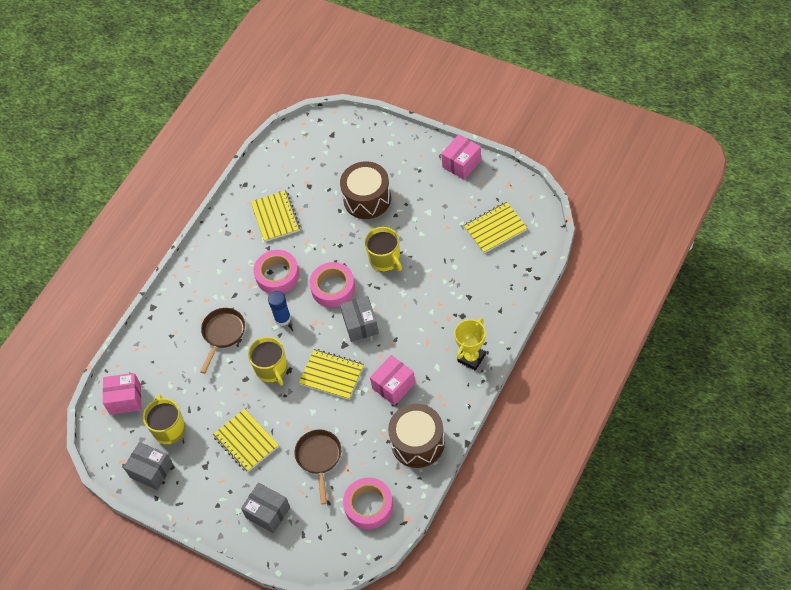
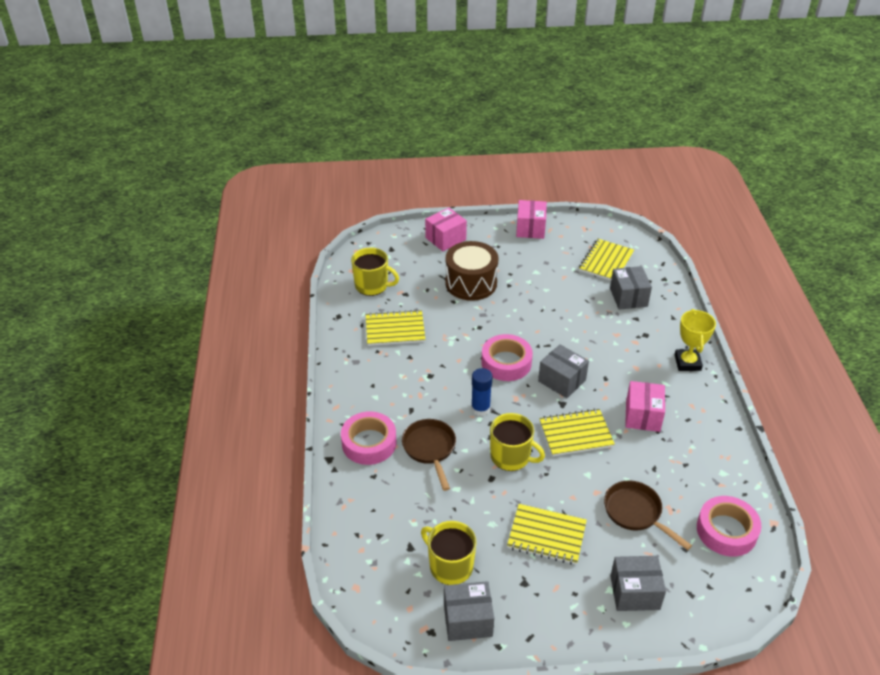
camera: 40 degrees left, 15 degrees down
pink box [103,373,141,415] -> pink box moved to [425,208,467,251]
yellow notebook [251,190,300,242] -> yellow notebook turned 45 degrees counterclockwise [366,310,425,346]
pink tape [254,250,299,294] -> pink tape moved to [341,411,396,465]
yellow mug [365,227,402,272] -> yellow mug moved to [351,248,399,296]
brown drum [388,404,445,468] -> none
none -> grey box [610,266,652,310]

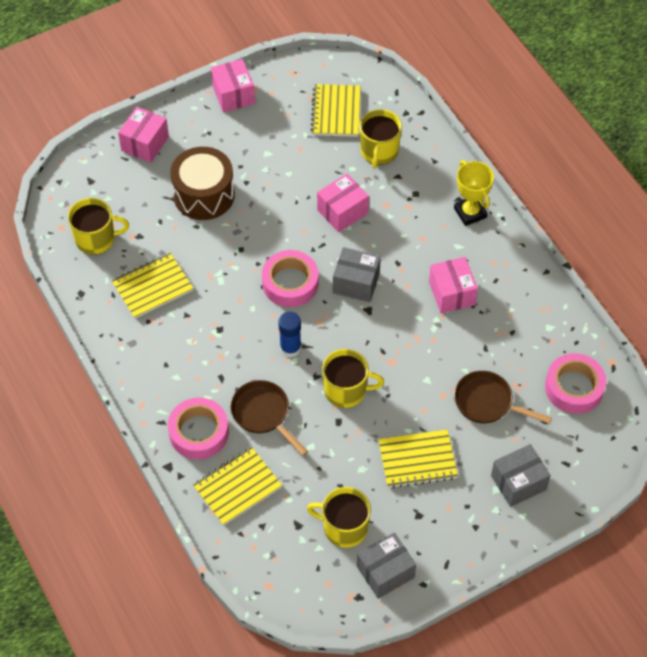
camera: 25 degrees left, 15 degrees up
yellow notebook [539,408,615,457] -> yellow notebook moved to [193,447,282,526]
grey box [610,266,652,310] -> yellow mug [360,109,402,169]
none -> pink box [317,174,369,232]

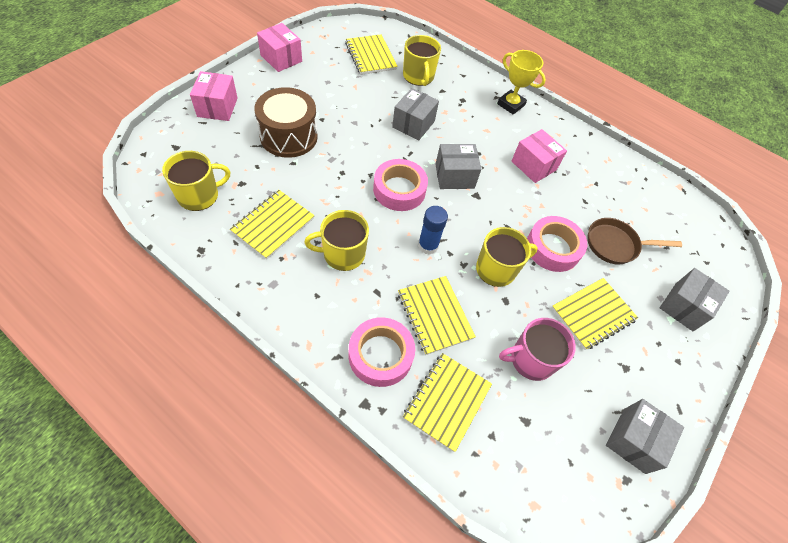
camera: 30 degrees left, 0 degrees up
brown pan [230,380,308,456] -> yellow notebook [398,276,476,355]
yellow mug [307,487,371,548] -> yellow mug moved to [304,210,369,271]
pink box [317,174,369,232] -> grey box [392,88,439,140]
pink tape [545,353,606,414] -> pink tape moved to [527,216,587,272]
none -> pink mug [499,318,576,381]

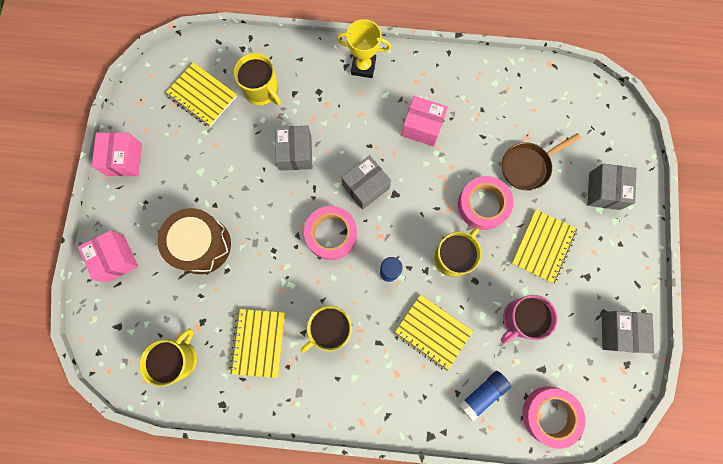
camera: 25 degrees left, 20 degrees up
pink box [257,23,302,72] -> pink box turned 75 degrees clockwise [92,132,142,176]
pink tape [349,317,415,387] -> pink tape moved to [522,386,586,449]
yellow notebook [403,353,492,452] -> blue glue stick [459,371,511,421]

